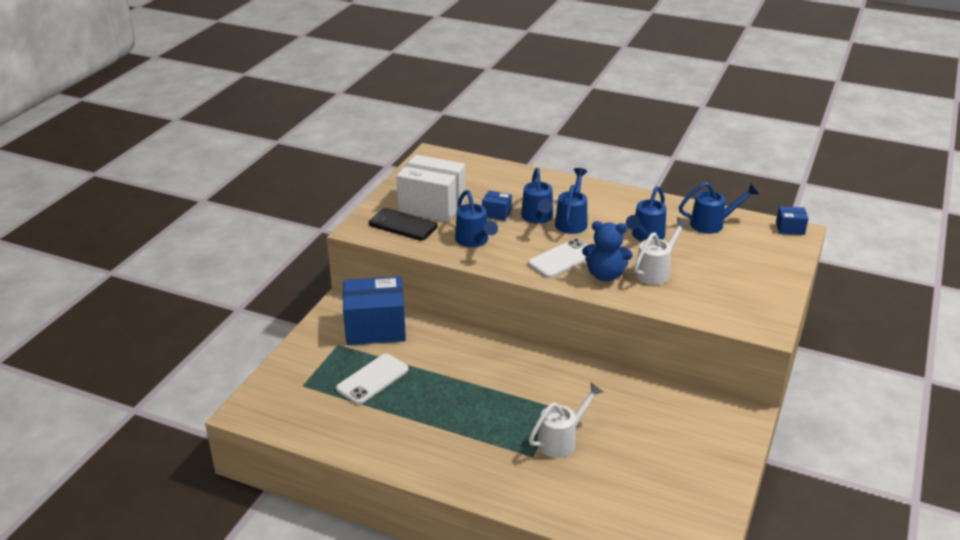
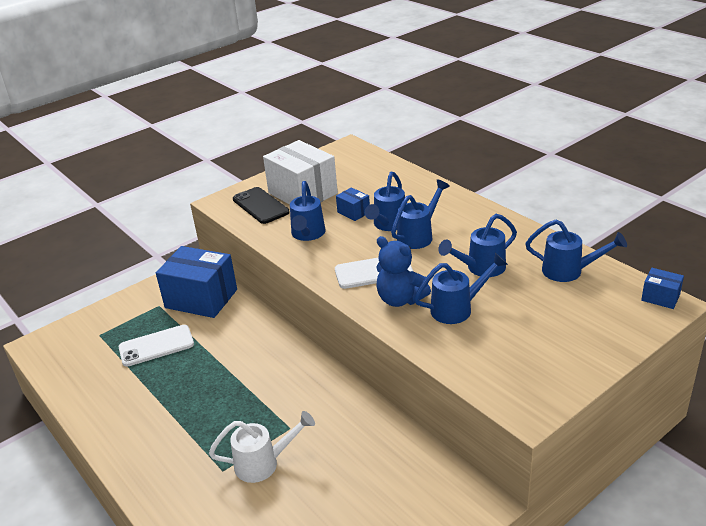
camera: 30 degrees right, 0 degrees up
white watering can [634,217,690,285] -> blue watering can [414,253,508,324]

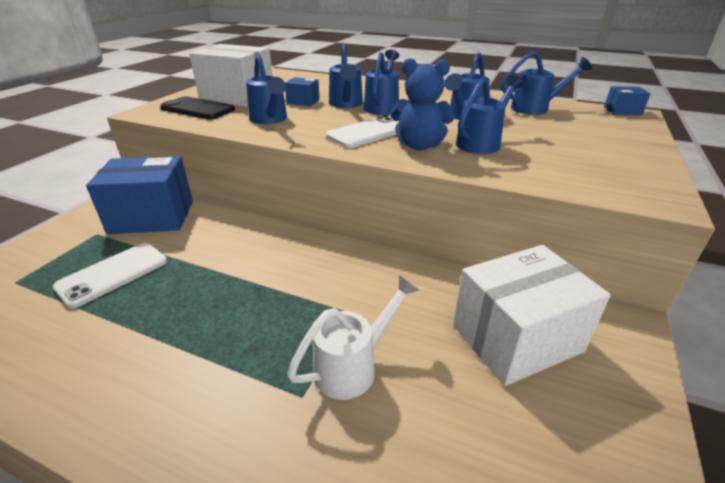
camera: 30 degrees left, 0 degrees up
none -> white box [453,245,611,386]

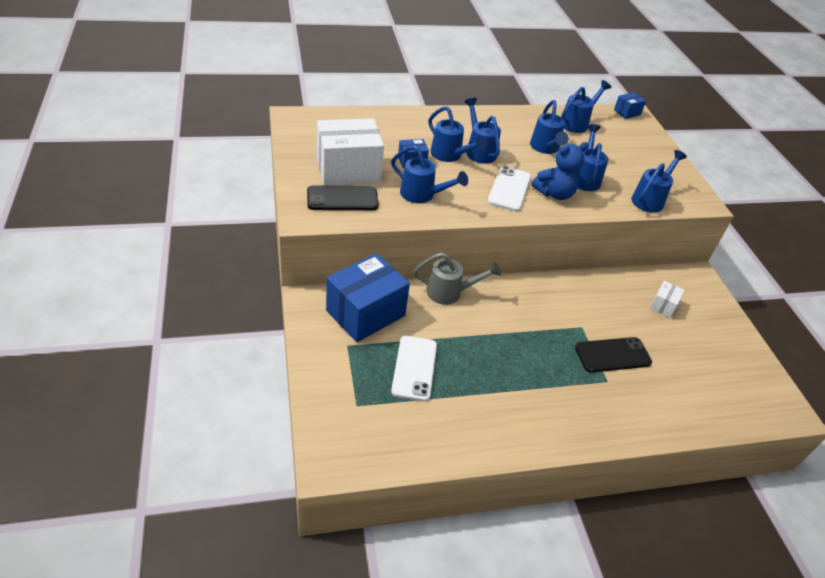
camera: 40 degrees left, 10 degrees up
white watering can [287,275,419,400] -> black phone [575,337,652,372]
white box [453,245,611,386] -> white box [650,281,685,318], size x0.45
none -> grey watering can [413,252,501,305]
none -> blue watering can [631,150,687,213]

